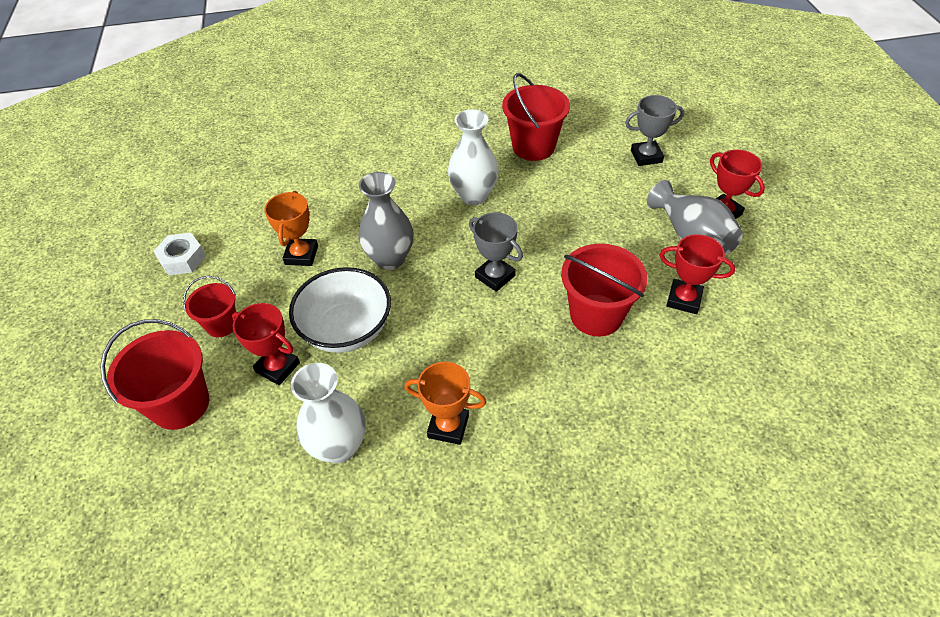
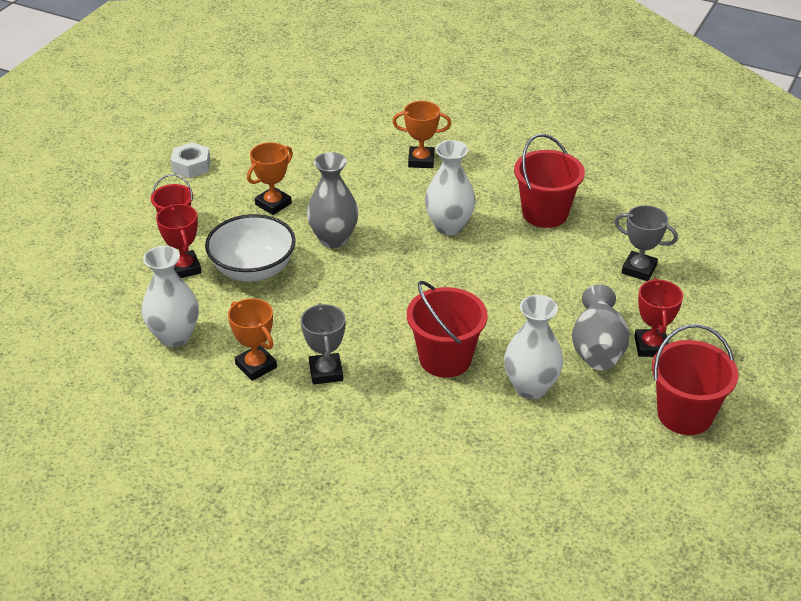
camera: 35 degrees right, 10 degrees down
red bucket [100,319,209,430] -> red bucket moved to [652,324,739,435]
grey trophy [469,212,523,292] -> grey trophy moved to [301,303,346,385]
red trophy [660,234,735,314] -> white vase [504,295,563,399]
none -> orange trophy [393,101,451,168]

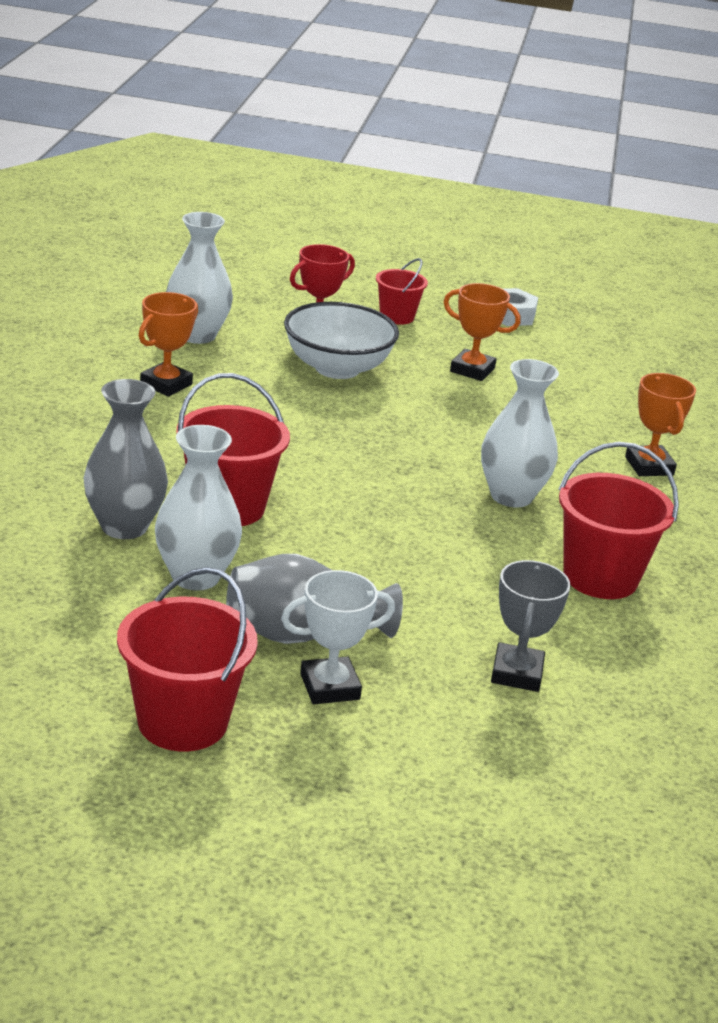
camera: 70 degrees right, 10 degrees down
grey trophy [301,303,346,385] -> none
grey vase [307,152,358,248] -> grey vase moved to [84,379,168,539]
red trophy [634,278,683,357] -> white trophy [281,570,395,704]

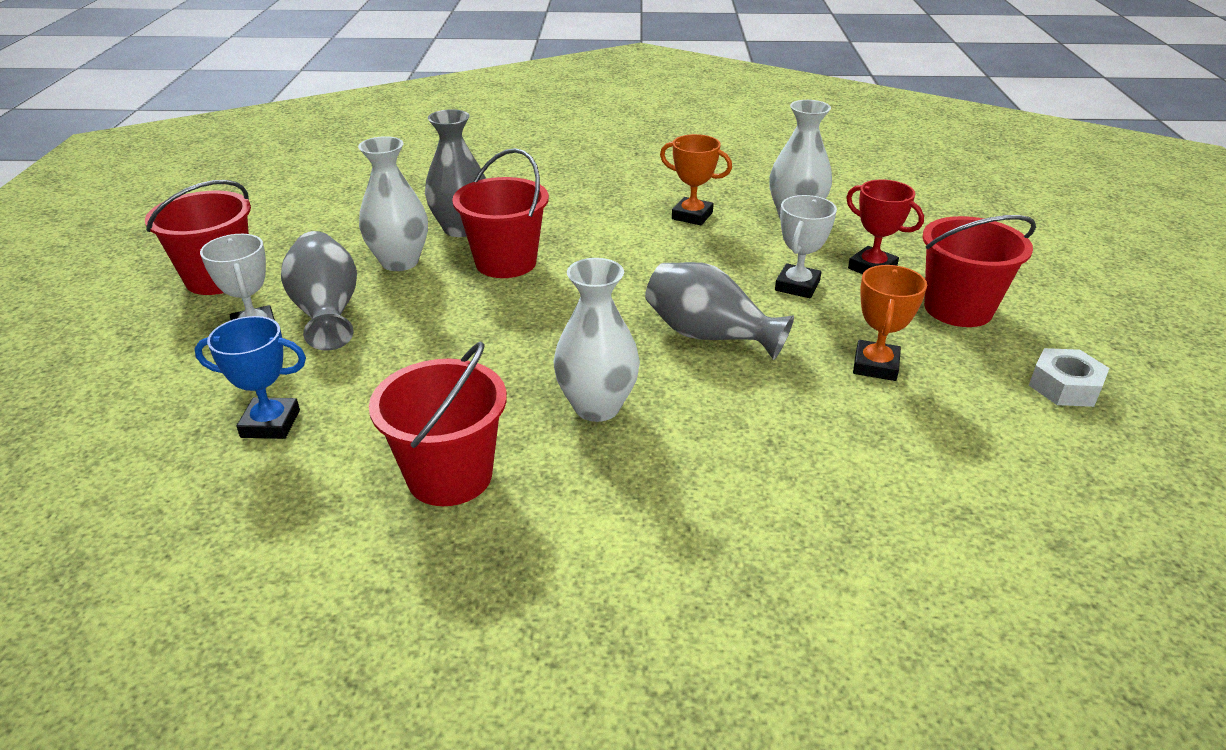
camera: 85 degrees right, 5 degrees up
white bowl [284,302,399,379] -> white trophy [775,195,837,298]
red bucket [376,258,428,325] -> red bucket [922,215,1036,327], size x1.67
grey trophy [491,560,571,692] -> blue trophy [194,316,306,439]
orange trophy [625,373,696,476] -> none
none -> grey vase [645,262,794,360]

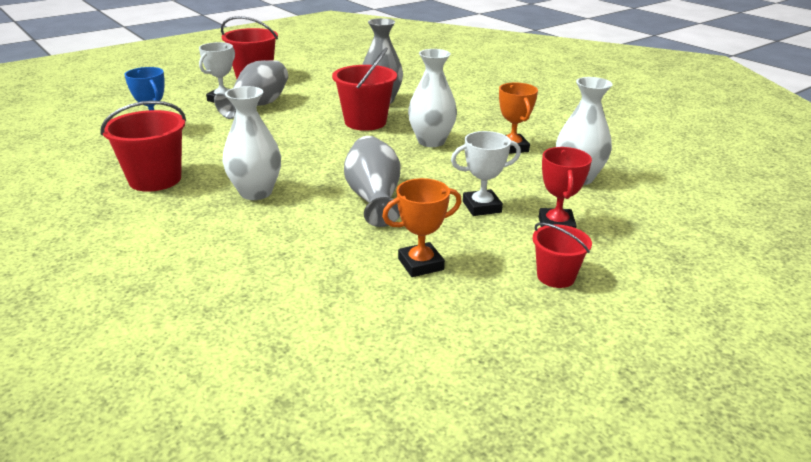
camera: 50 degrees right, 5 degrees down
white vase [358,136,428,271] -> white vase moved to [408,49,457,147]
red bucket [922,215,1036,327] -> red bucket [532,223,592,288], size x0.60
white nut [1029,348,1109,407] -> none

